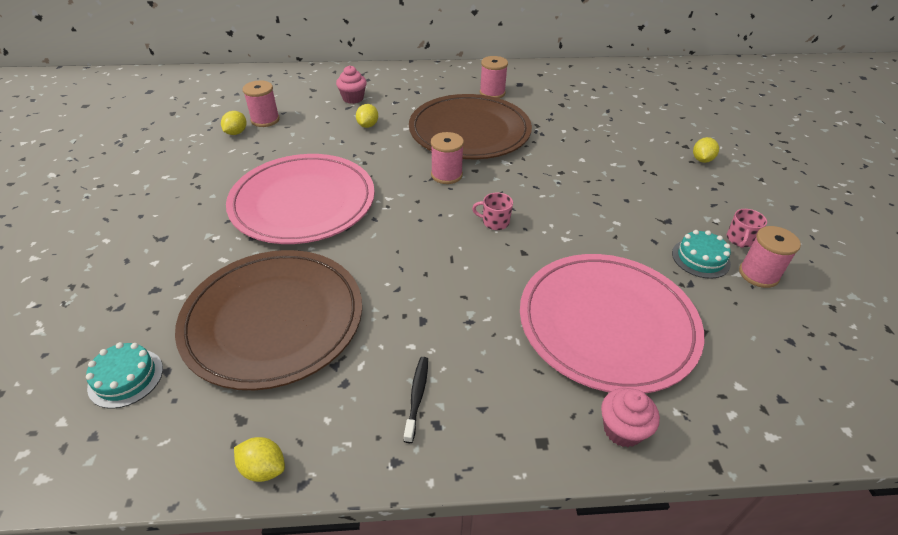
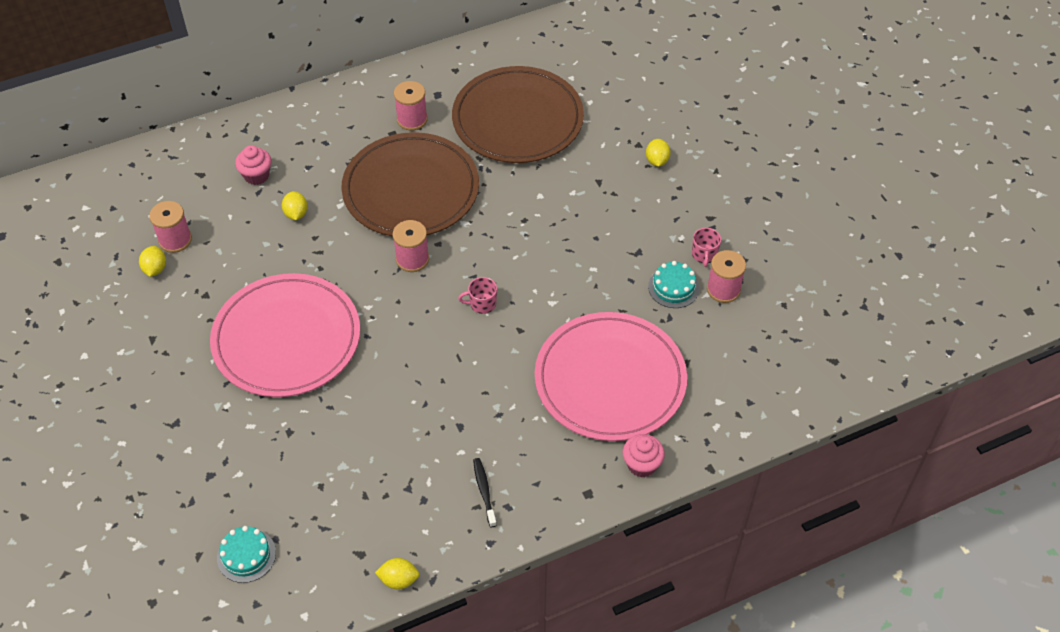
camera: 20 degrees left, 10 degrees up
brown plate [175,250,362,390] -> brown plate moved to [452,66,584,163]

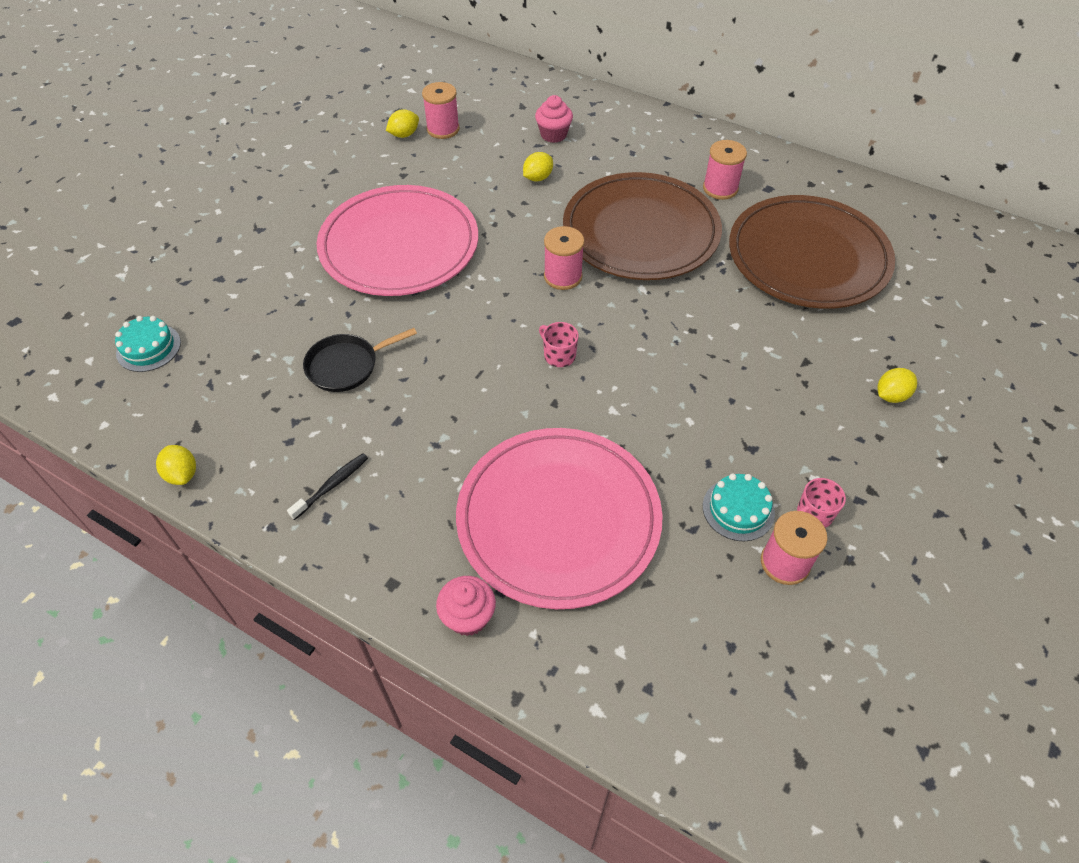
camera: 55 degrees right, 0 degrees up
none -> black pan [303,328,417,392]

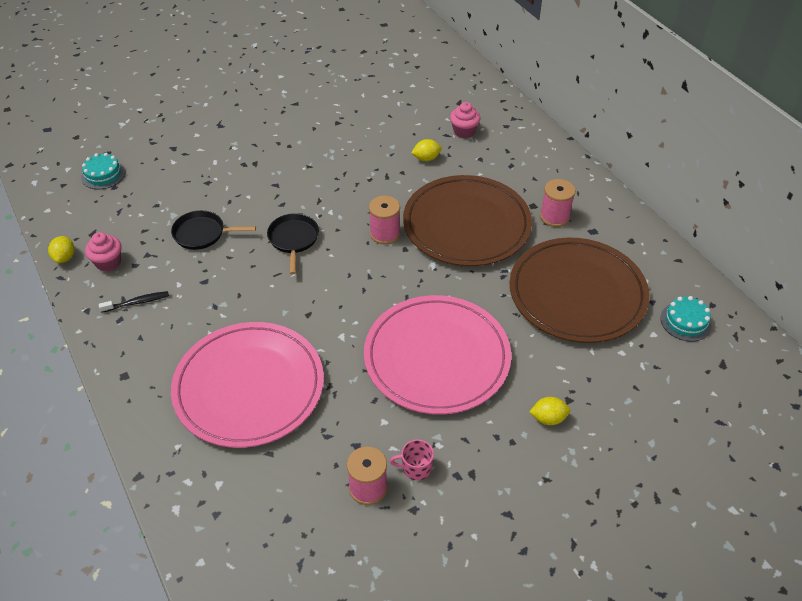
camera: 30 degrees right, 5 degrees down
pink plate [317,185,478,296] -> pink plate moved to [364,295,511,415]
yellow lemon [386,109,419,138] -> none
pink spool [422,82,460,139] -> none
pink cupcake [436,576,496,636] -> pink cupcake moved to [85,232,122,272]
pink mug [539,322,578,367] -> none
turquoise cake [703,473,775,541] -> turquoise cake moved to [661,296,712,342]
none -> black pan [267,213,319,274]

